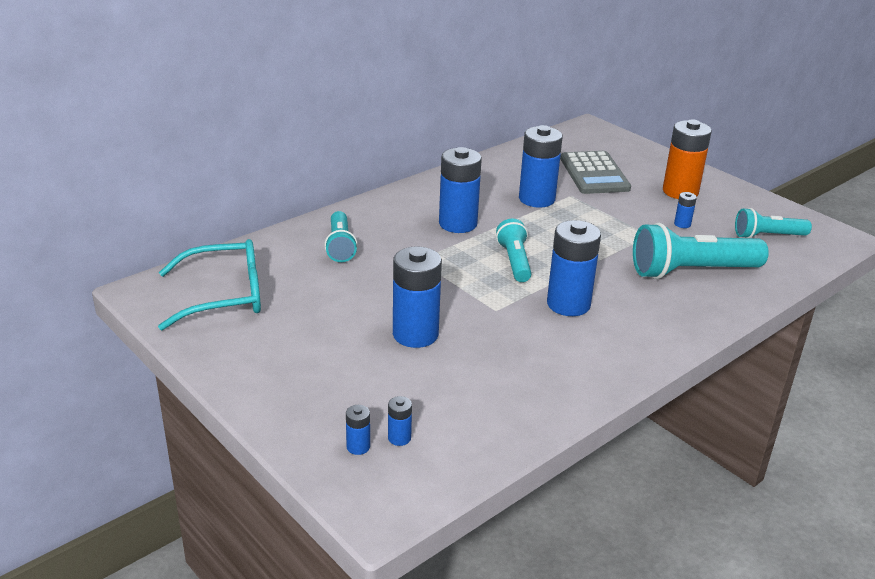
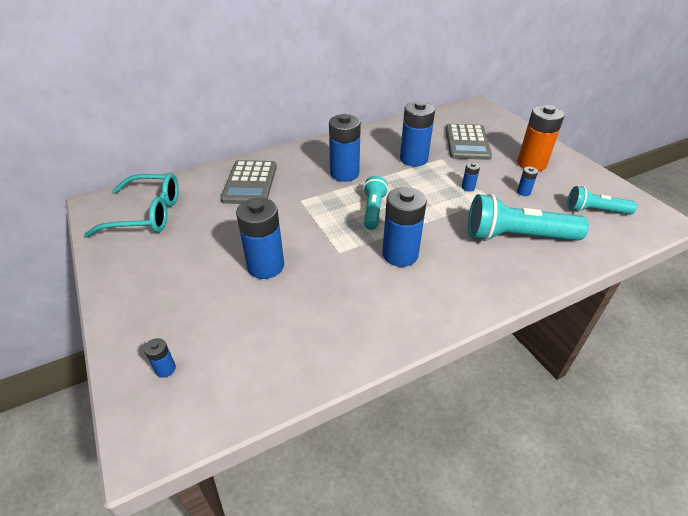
camera: 15 degrees right, 10 degrees up
turquoise flashlight [324,211,358,262] -> grey calculator [221,160,277,204]
blue battery [388,396,412,446] -> blue battery moved to [462,162,480,192]

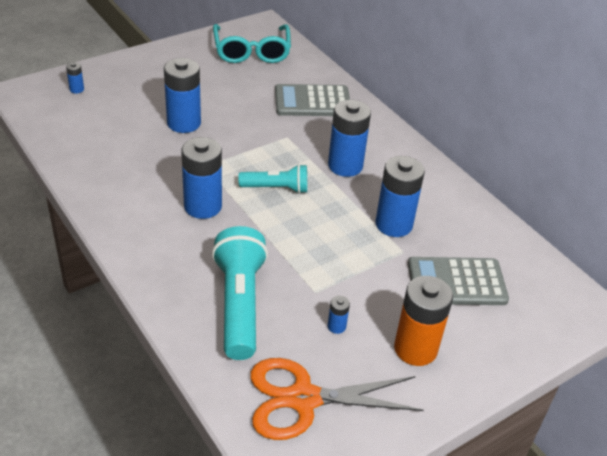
camera: 80 degrees right, 0 degrees up
blue battery [462,162,480,192] -> none
turquoise flashlight [567,186,637,214] -> orange scissors [250,358,424,440]

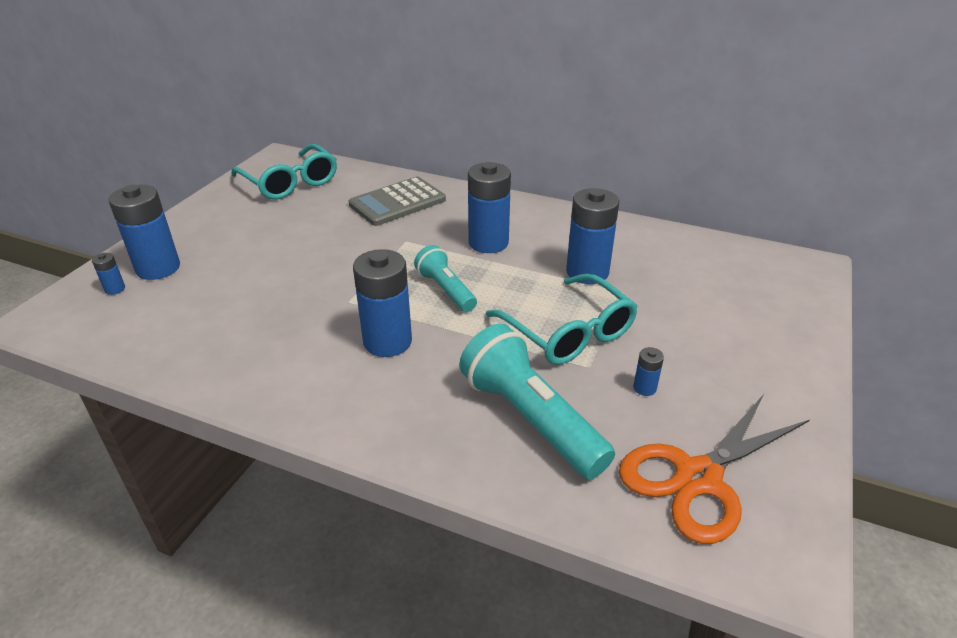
camera: 30 degrees left, 5 degrees down
blue battery [164,58,201,133] -> blue battery moved to [109,185,180,280]
turquoise flashlight [239,164,307,194] -> turquoise flashlight turned 90 degrees counterclockwise [414,245,477,312]
orange battery [394,276,453,366] -> none
grey calculator [408,257,509,305] -> none
none -> turquoise glasses [486,274,638,365]

